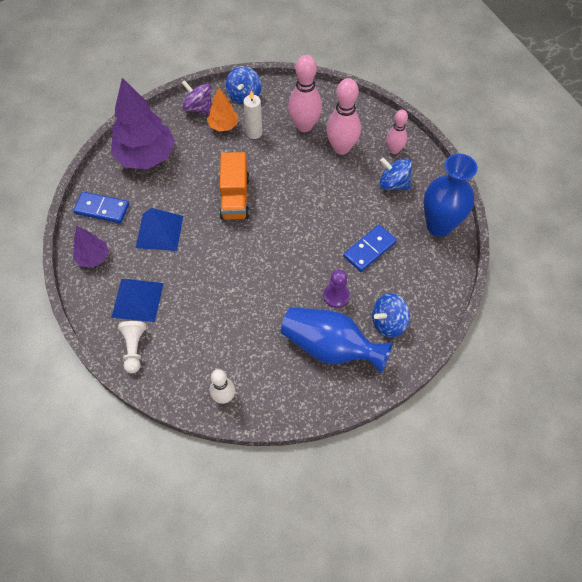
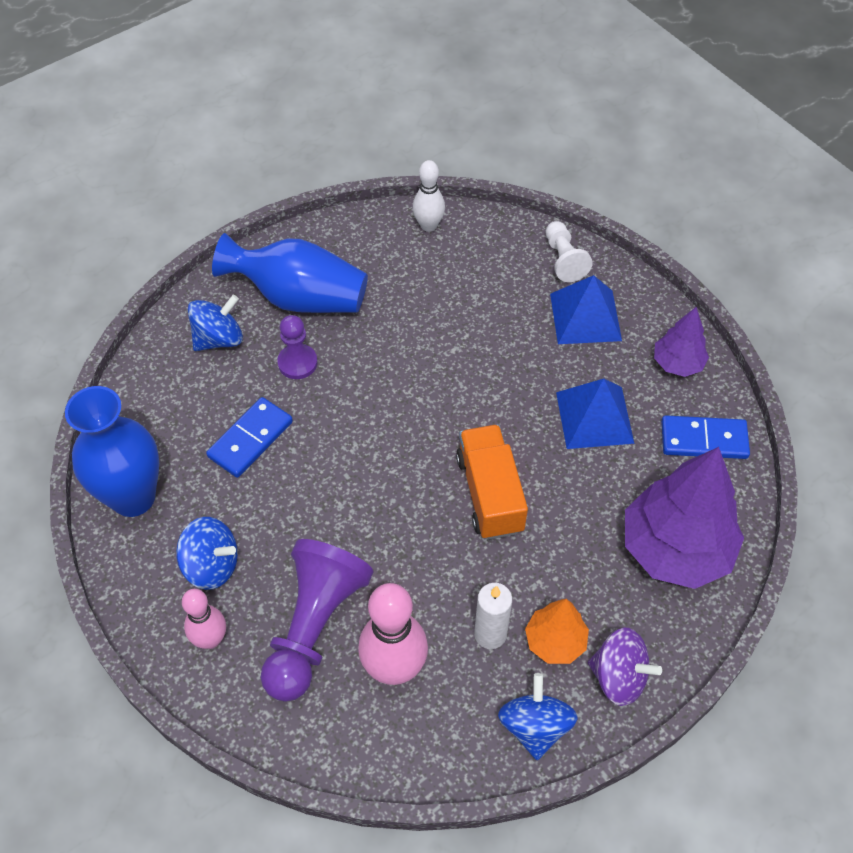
camera: 170 degrees right, 5 degrees down
pink bowling pin [326,78,361,155] -> purple pawn [261,539,374,702]

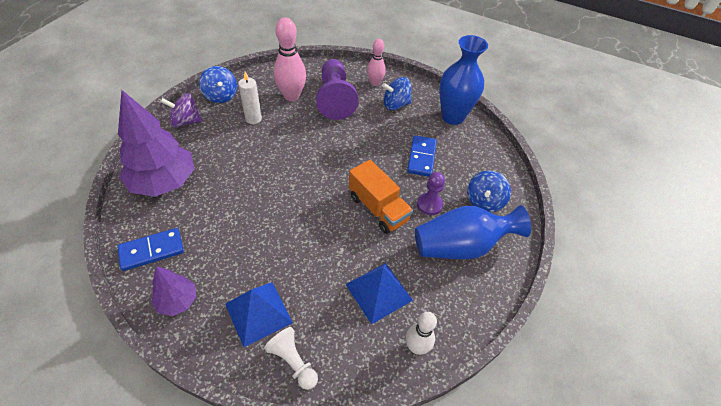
camera: 150 degrees right, 5 degrees down
orange truck [456,424,528,540] -> orange truck moved to [349,160,413,234]
orange tree [525,599,589,664] -> none
blue pyramid [556,379,635,449] -> blue pyramid moved to [345,263,413,325]

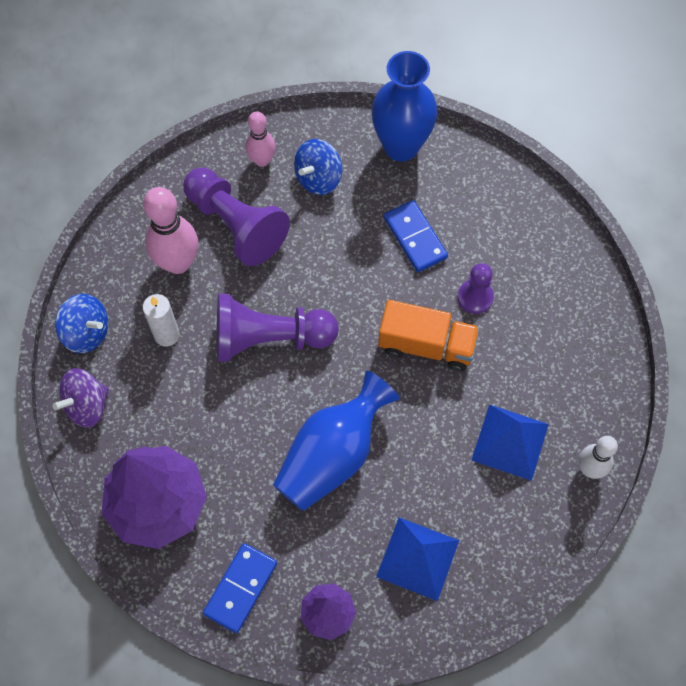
camera: 35 degrees left, 15 degrees up
white pawn [264,327,318,390] -> none
blue vase [415,205,531,259] -> blue vase moved to [273,371,400,511]
blue spinning top [467,170,511,212] -> none
none -> purple pawn [217,294,339,362]

